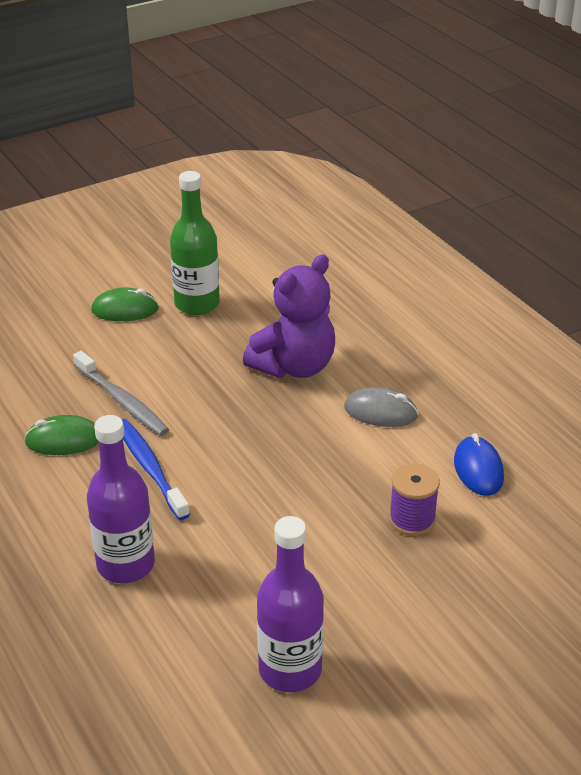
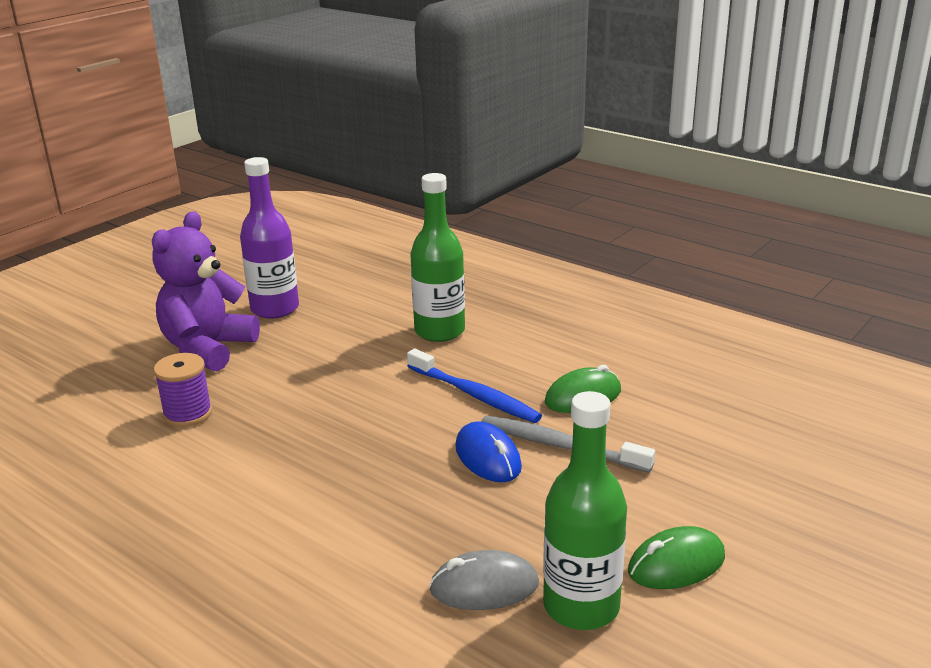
camera: 160 degrees right, 10 degrees down
purple bottle [87,415,155,583] -> green bottle [410,173,465,342]
purple teddy bear [243,255,335,378] -> purple teddy bear moved to [152,211,260,371]
grey mouse [344,387,419,427] -> grey mouse moved to [429,550,539,610]
blue mouse [454,433,504,496] -> blue mouse moved to [455,421,522,482]

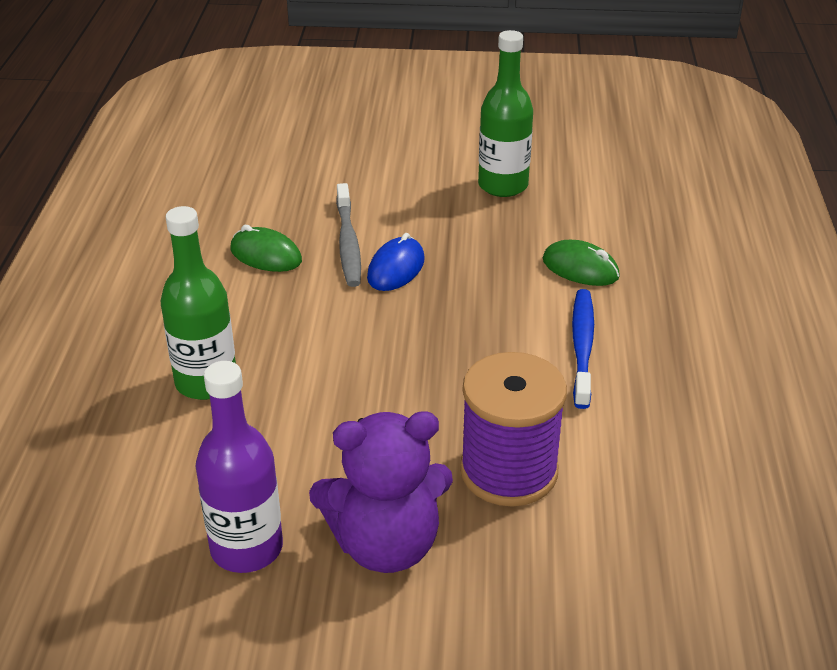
camera: 125 degrees left, 10 degrees up
purple spool [154,353,212,427] -> purple spool [460,352,567,507], size x1.72
blue toothbrush [407,349,542,423] -> blue toothbrush moved to [572,289,594,409]
grey mouse [429,550,539,610] -> none
green mouse [628,526,725,589] -> green mouse moved to [543,240,620,286]

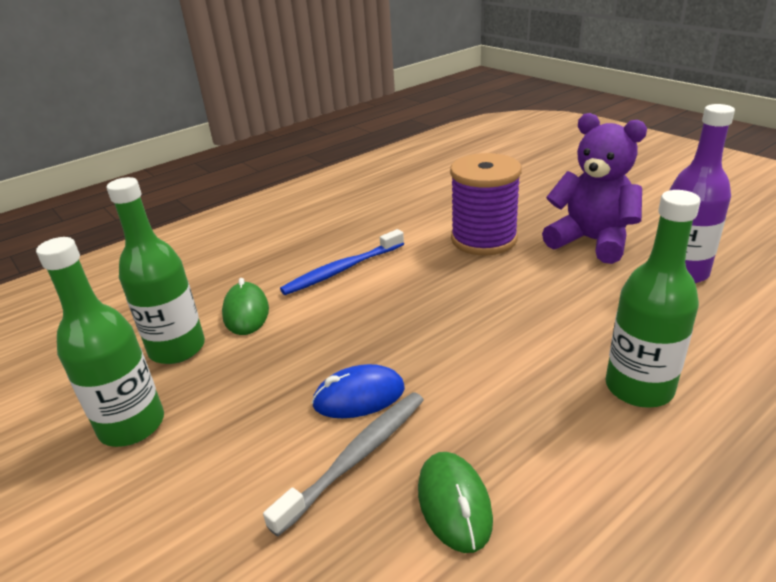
camera: 130 degrees left, 5 degrees down
none -> green bottle [106,177,205,364]

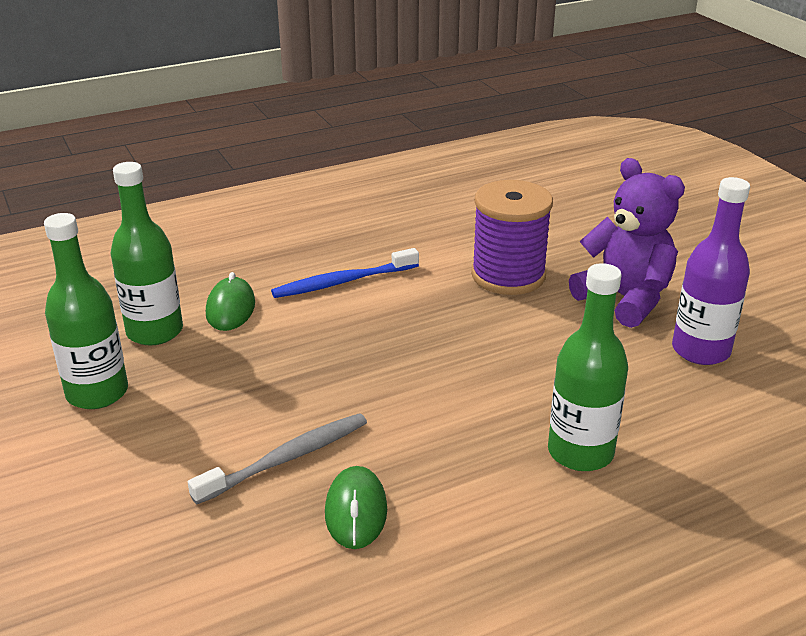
camera: 10 degrees right, 0 degrees up
blue mouse [311,364,405,418] -> none

